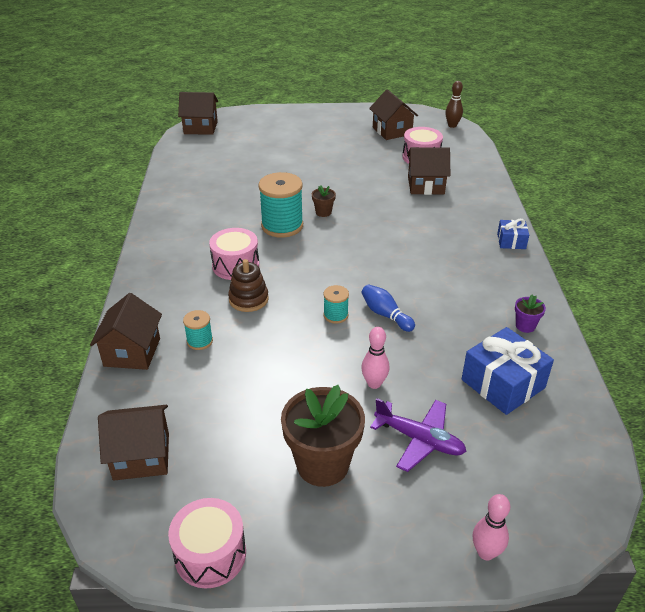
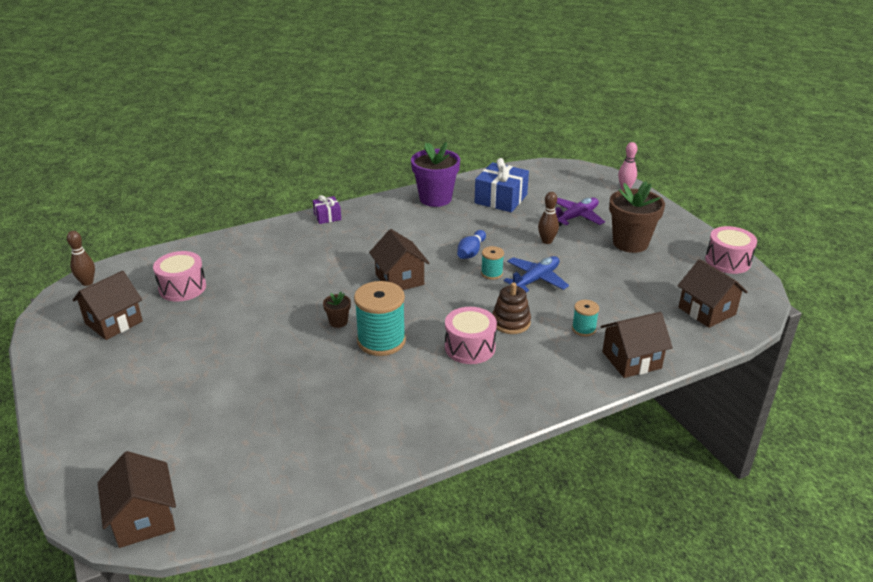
camera: 115 degrees left, 5 degrees down
pink bowling pin [361,327,389,389] -> brown bowling pin [538,192,559,244]
purple plane [370,398,467,472] -> purple plane turned 45 degrees clockwise [555,198,605,226]
brown house [407,147,450,195] -> brown house moved to [369,229,429,290]
blue gift [497,219,529,249] -> purple gift [313,195,341,224]
purple flower pot [515,294,546,333] -> purple flower pot [411,142,460,207], size x2.21
none -> blue plane [503,256,569,292]

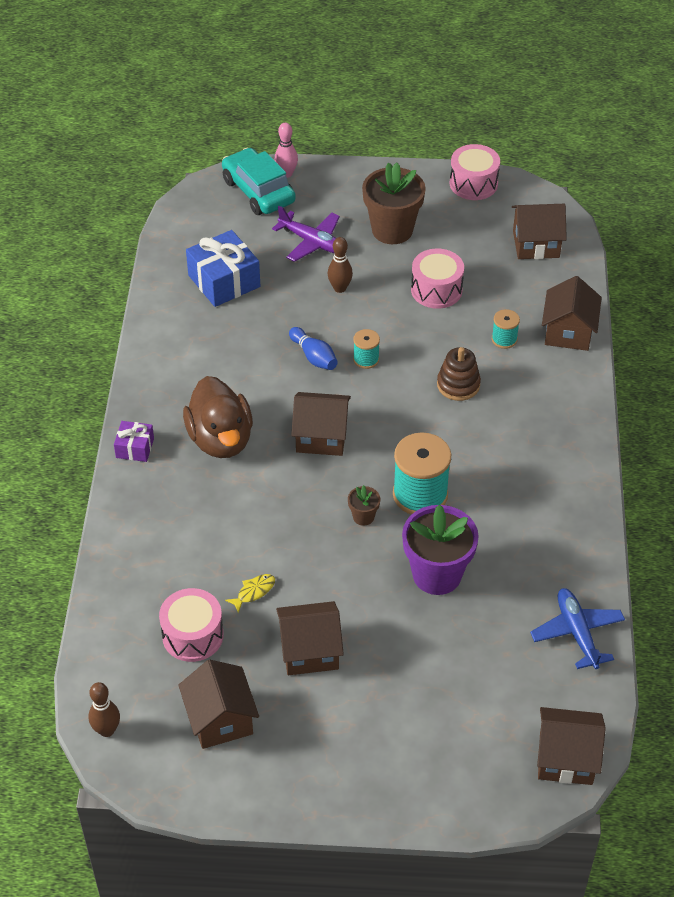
camera: 60 degrees left, 15 degrees up
purple flower pot [411,142,460,207] -> purple flower pot moved to [402,504,479,595]
pink drum [445,307,497,364] -> pink drum moved to [411,249,464,309]
blue plane [503,256,569,292] -> blue plane moved to [530,588,625,669]
purple plane [555,198,605,226] -> purple plane turned 135 degrees clockwise [272,206,340,262]
none -> brown duck [183,376,253,458]
none -> turquoise car [222,148,296,215]
none -> yellow fish [225,574,275,613]
none -> brown house [276,601,344,675]

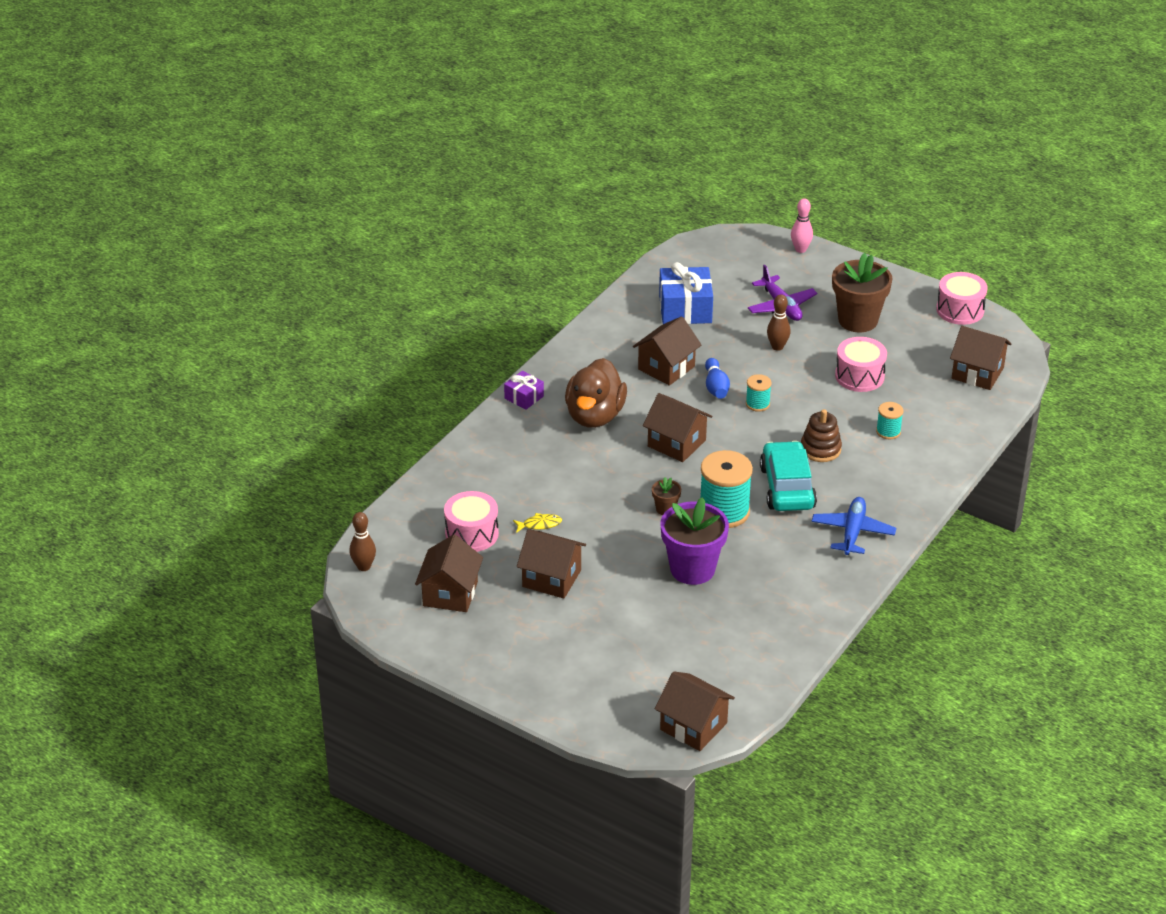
camera: 30 degrees right, 10 degrees down
turquoise car [222,148,296,215] -> turquoise car moved to [760,441,817,511]
blue plane [530,588,625,669] -> blue plane moved to [811,497,896,555]
brown house [542,276,602,351] -> brown house moved to [633,316,701,386]

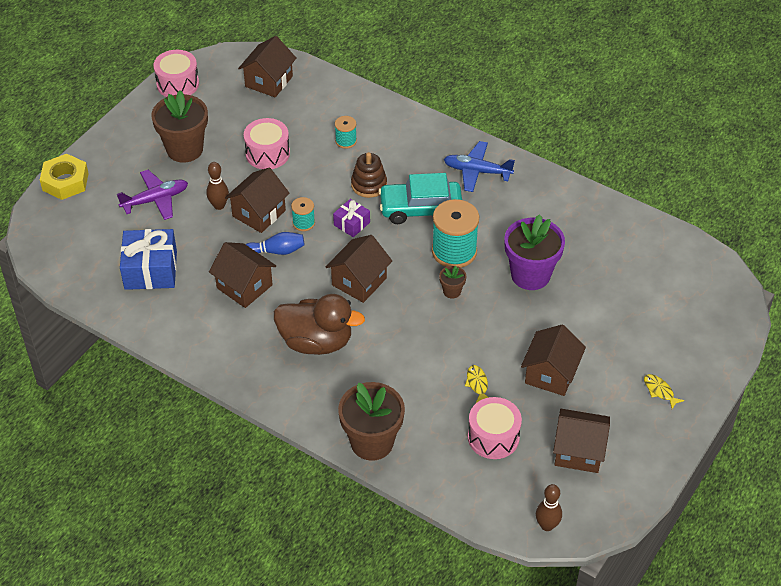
camera: 90 degrees left, 10 degrees up
purple gift [504,371,544,410] -> purple gift moved to [333,199,370,237]
brown house [655,671,735,751] -> brown house moved to [225,167,290,233]
pink bowling pin [791,198,813,253] -> yellow nut [40,154,89,200]
none -> brown flower pot [338,382,405,461]
none -> yellow fish [644,374,684,409]

